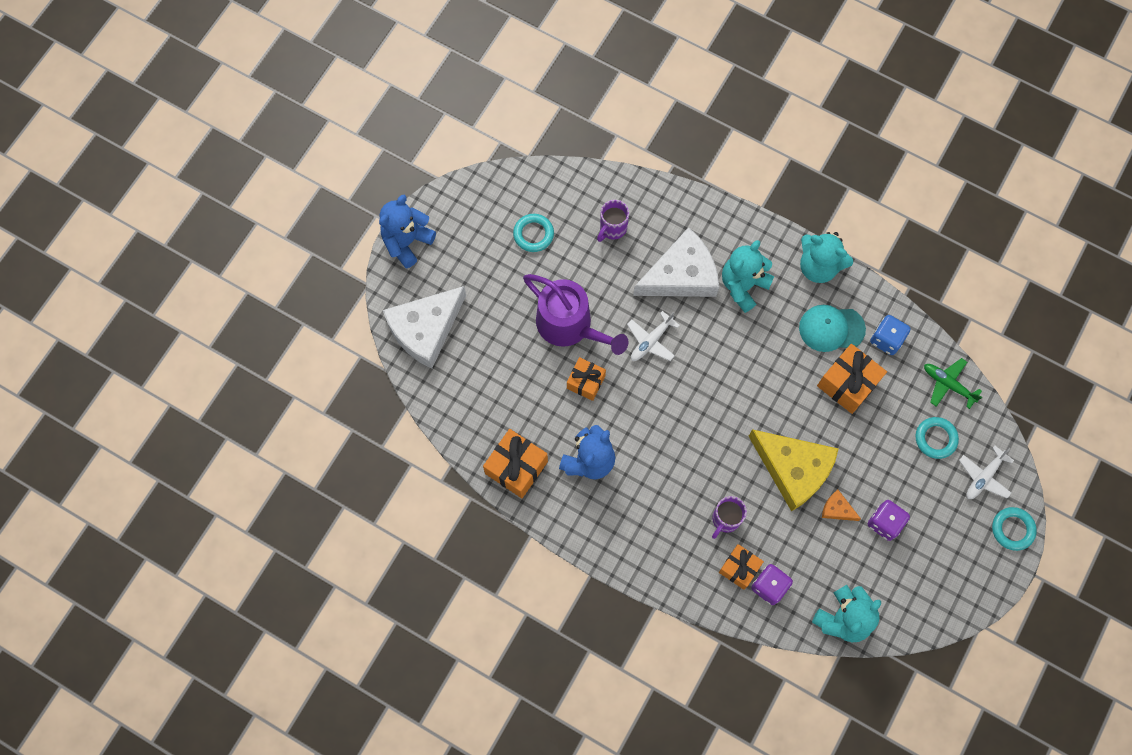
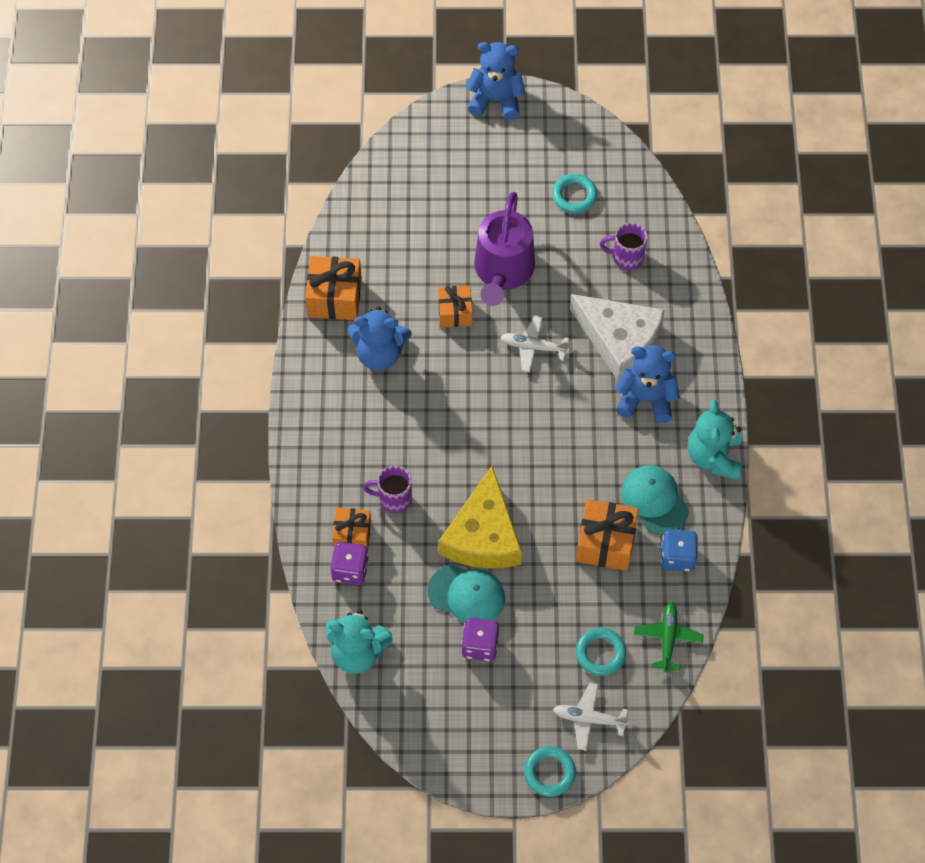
camera: 60 degrees right, 10 degrees down
white cheese [383,286,466,368] -> none
turquoise teddy bear [722,240,774,313] -> blue teddy bear [615,345,680,423]
orange cheese [822,490,861,521] -> turquoise cap [428,565,505,623]

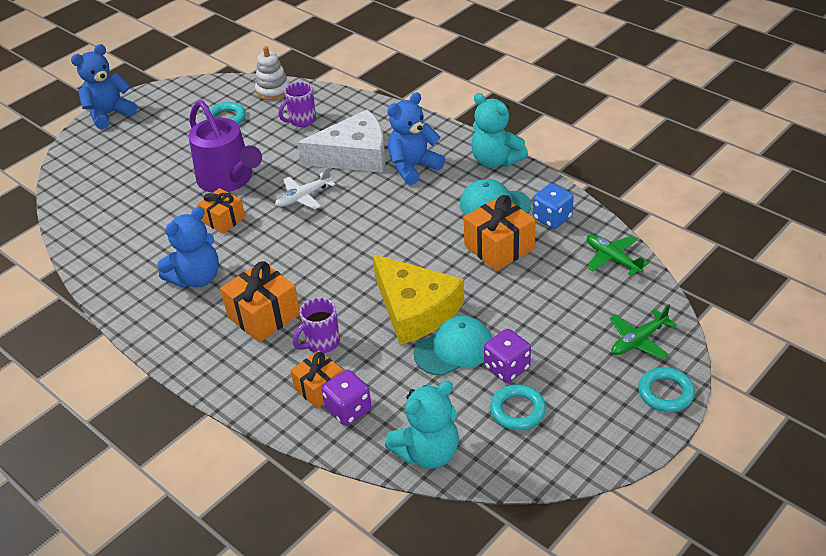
camera: 45 degrees left, 20 degrees down
orange gift [305,256,362,320] -> orange gift moved to [220,261,300,342]
white plane [553,683,630,751] -> green plane [610,305,677,359]
turquoise ring [576,628,626,676] -> turquoise ring moved to [490,384,546,430]
none -> white stacking toy [255,46,290,100]

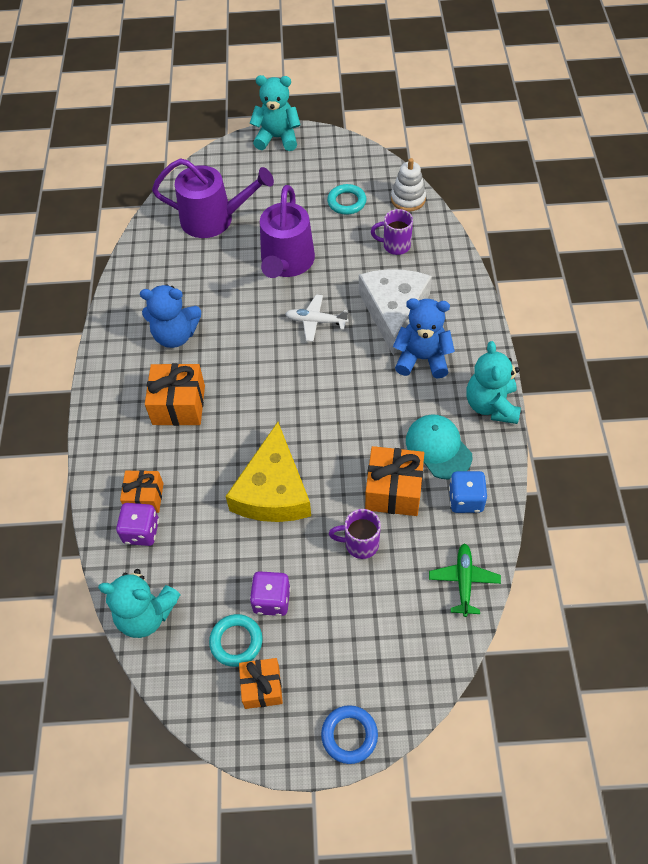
camera: 45 degrees right, 15 degrees up
blue teddy bear [71,44,137,129] -> turquoise teddy bear [250,75,300,151]
orange gift [197,188,245,234] -> orange gift moved to [239,658,283,709]
purple mug [293,297,340,353] -> purple mug moved to [329,509,381,559]
white cheese [297,109,385,173] -> white cheese turned 120 degrees counterclockwise [359,269,432,355]
turquoise cap [413,316,492,376] -> none
green plane [610,305,677,359] -> none
turquoise ring [638,367,695,412] -> blue ring [321,705,378,764]
none -> purple watering can [152,158,274,238]

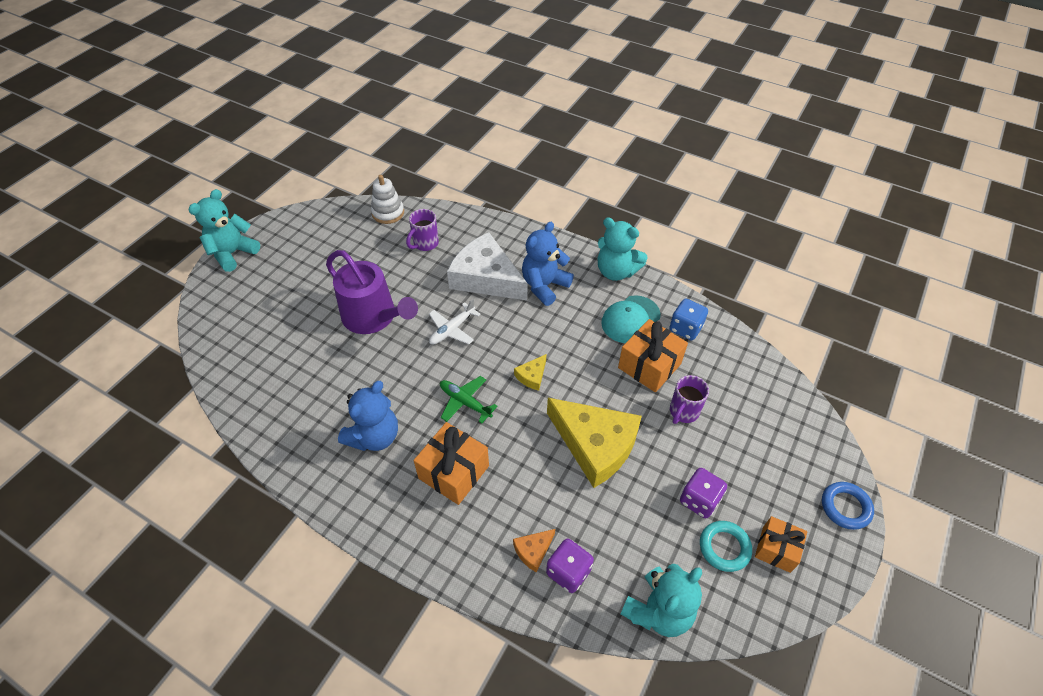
camera: 60 degrees left, 5 degrees down
orange gift [120,470,163,513] -> orange cheese [513,529,555,572]
purple watering can [152,158,274,238] -> none
turquoise ring [327,184,367,215] -> none
turquoise cap [406,414,472,480] -> turquoise cap turned 45 degrees counterclockwise [601,295,661,343]
green plane [429,543,501,617] -> green plane moved to [440,376,498,424]
none -> yellow cheese [514,354,546,391]

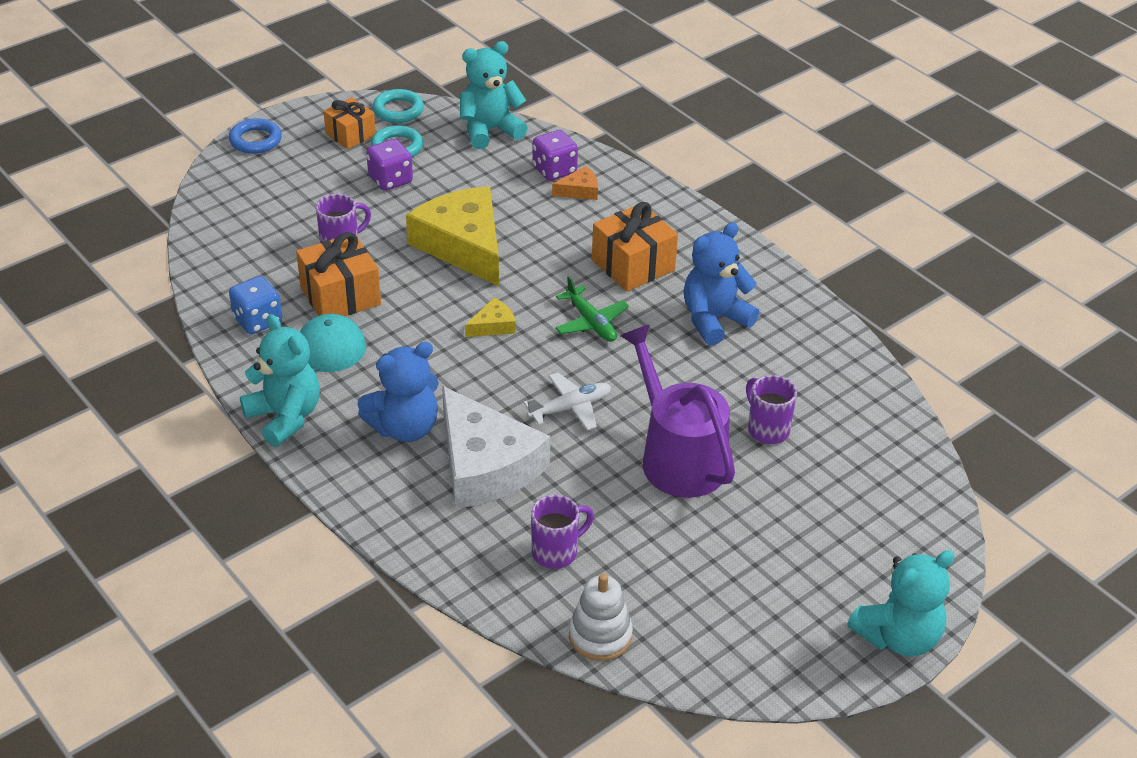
camera: 160 degrees left, 10 degrees down
none -> turquoise ring [373,89,424,123]
none -> purple mug [746,375,797,444]

